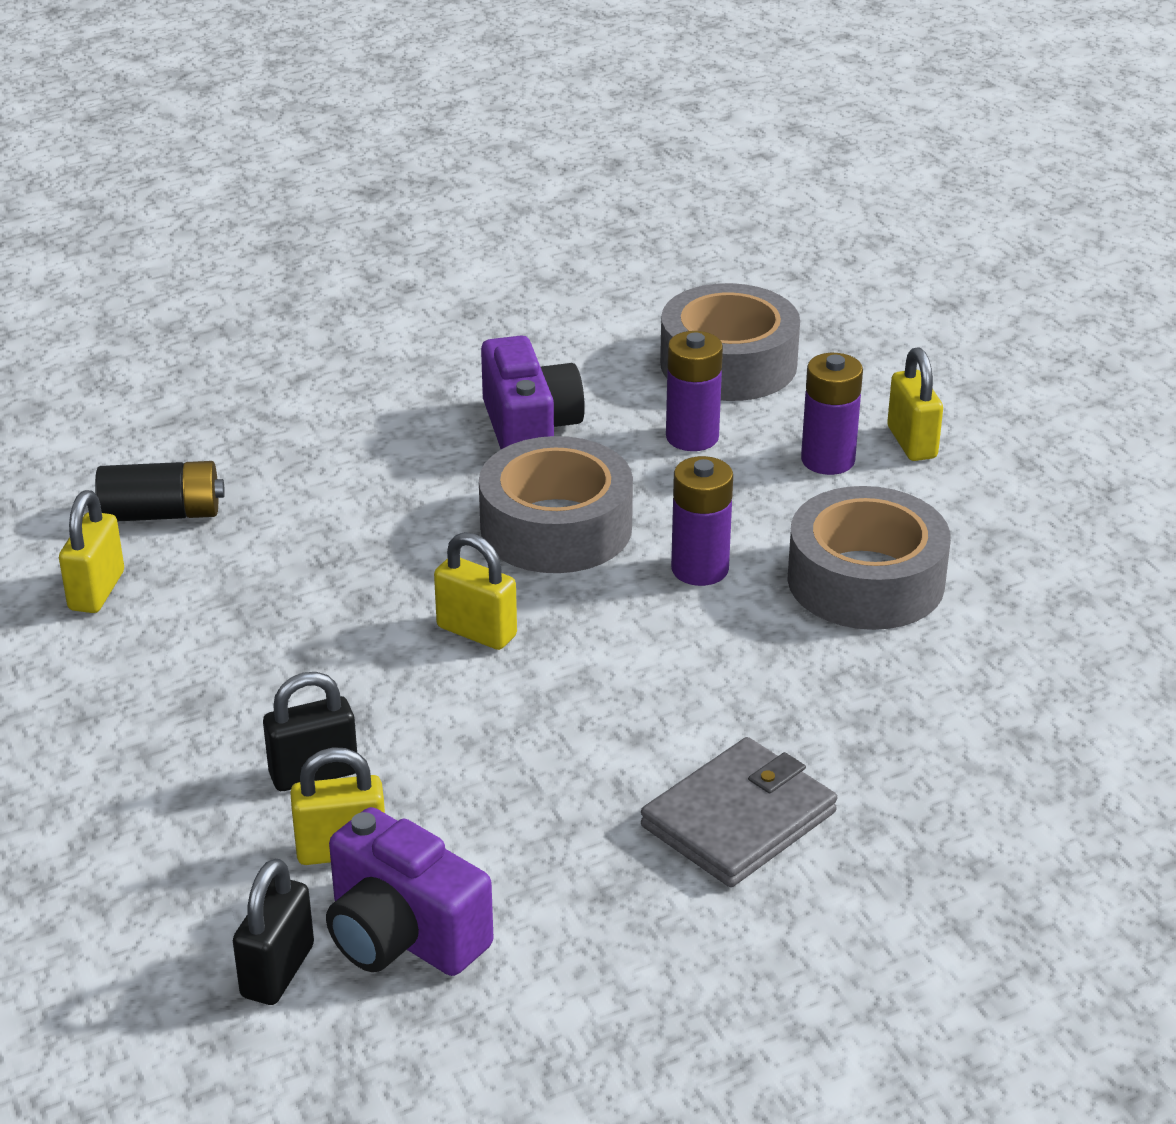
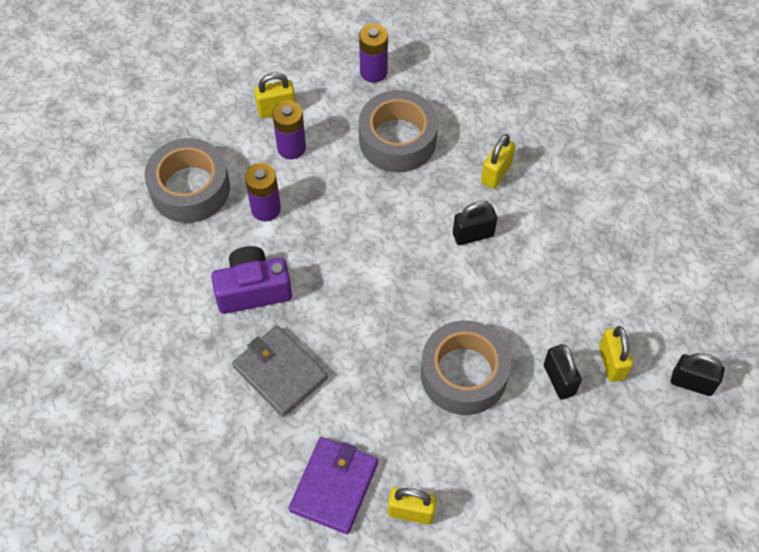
camera: 90 degrees left, 25 degrees up
black battery [95,461,225,521] -> purple wallet [289,437,378,534]
purple camera [326,807,493,976] -> none
yellow padlock [434,532,517,650] -> yellow padlock moved to [481,134,516,189]
grey tape [479,436,633,573] -> grey tape moved to [421,320,511,415]
grey wallet [641,737,837,887] -> grey wallet moved to [232,325,328,417]
purple battery [671,456,733,586] -> purple battery moved to [359,24,388,83]
none -> black padlock [453,201,497,245]

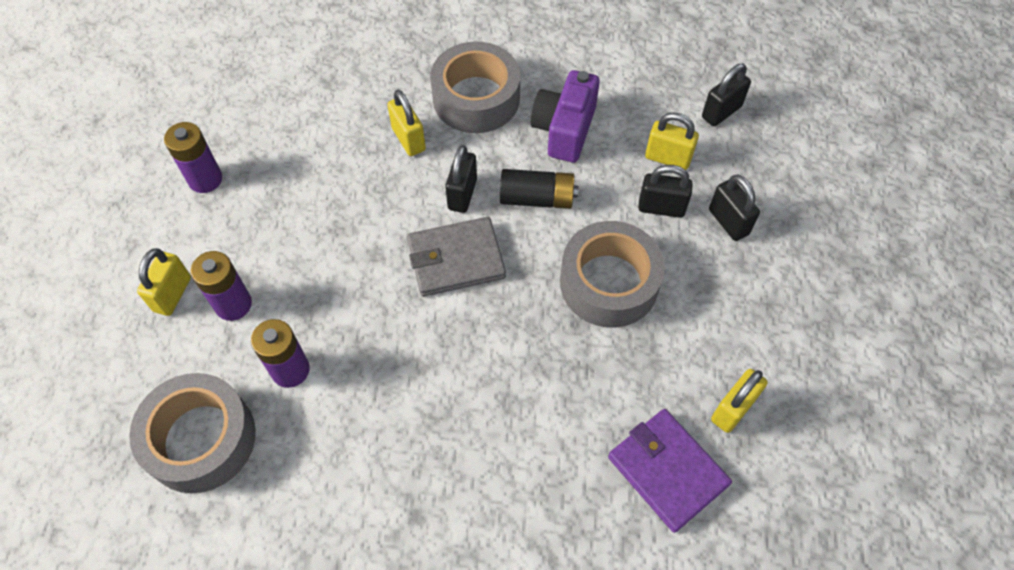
camera: 60 degrees left, 0 degrees up
purple camera [211,246,292,314] -> purple camera moved to [531,70,600,162]
grey wallet [232,325,328,417] -> grey wallet moved to [407,217,506,297]
grey tape [359,90,438,172] -> grey tape moved to [430,42,520,133]
none -> black battery [500,169,579,209]
none -> black padlock [709,174,760,241]

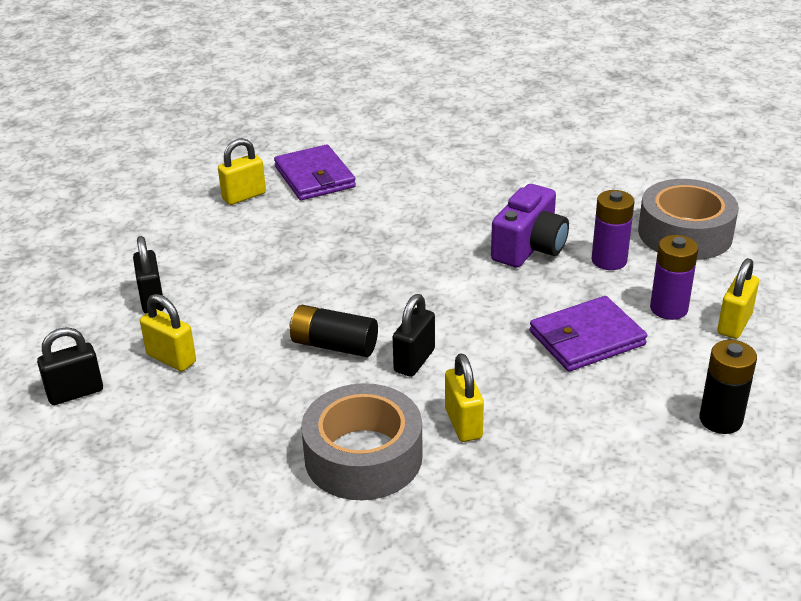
camera: 165 degrees left, 25 degrees down
purple battery [164,122,222,193] -> black battery [699,340,757,434]
grey wallet [407,217,506,297] -> none
purple camera [531,70,600,162] -> purple camera moved to [491,184,569,267]
grey tape [560,221,665,328] -> none
black padlock [638,165,693,218] -> none
none -> purple wallet [530,296,647,371]

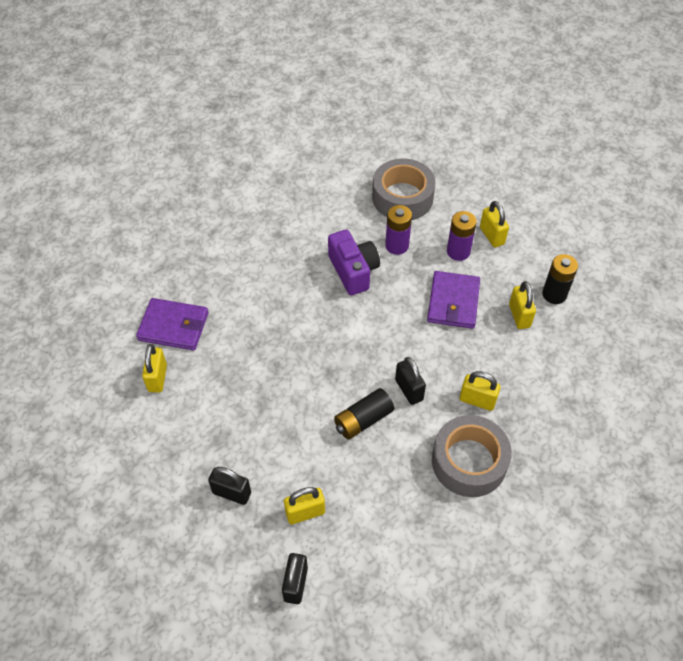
camera: 55 degrees left, 20 degrees up
none -> yellow padlock [509,281,536,329]

